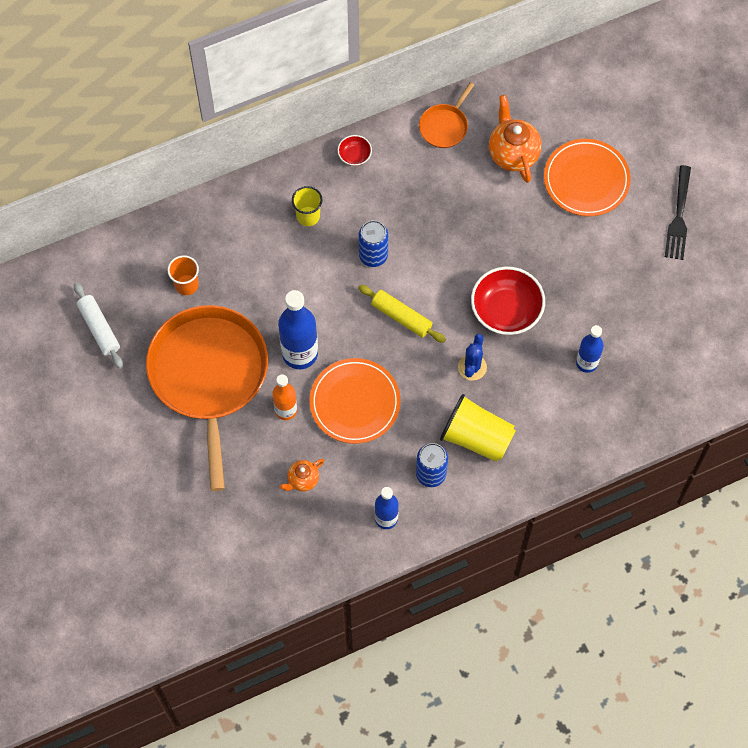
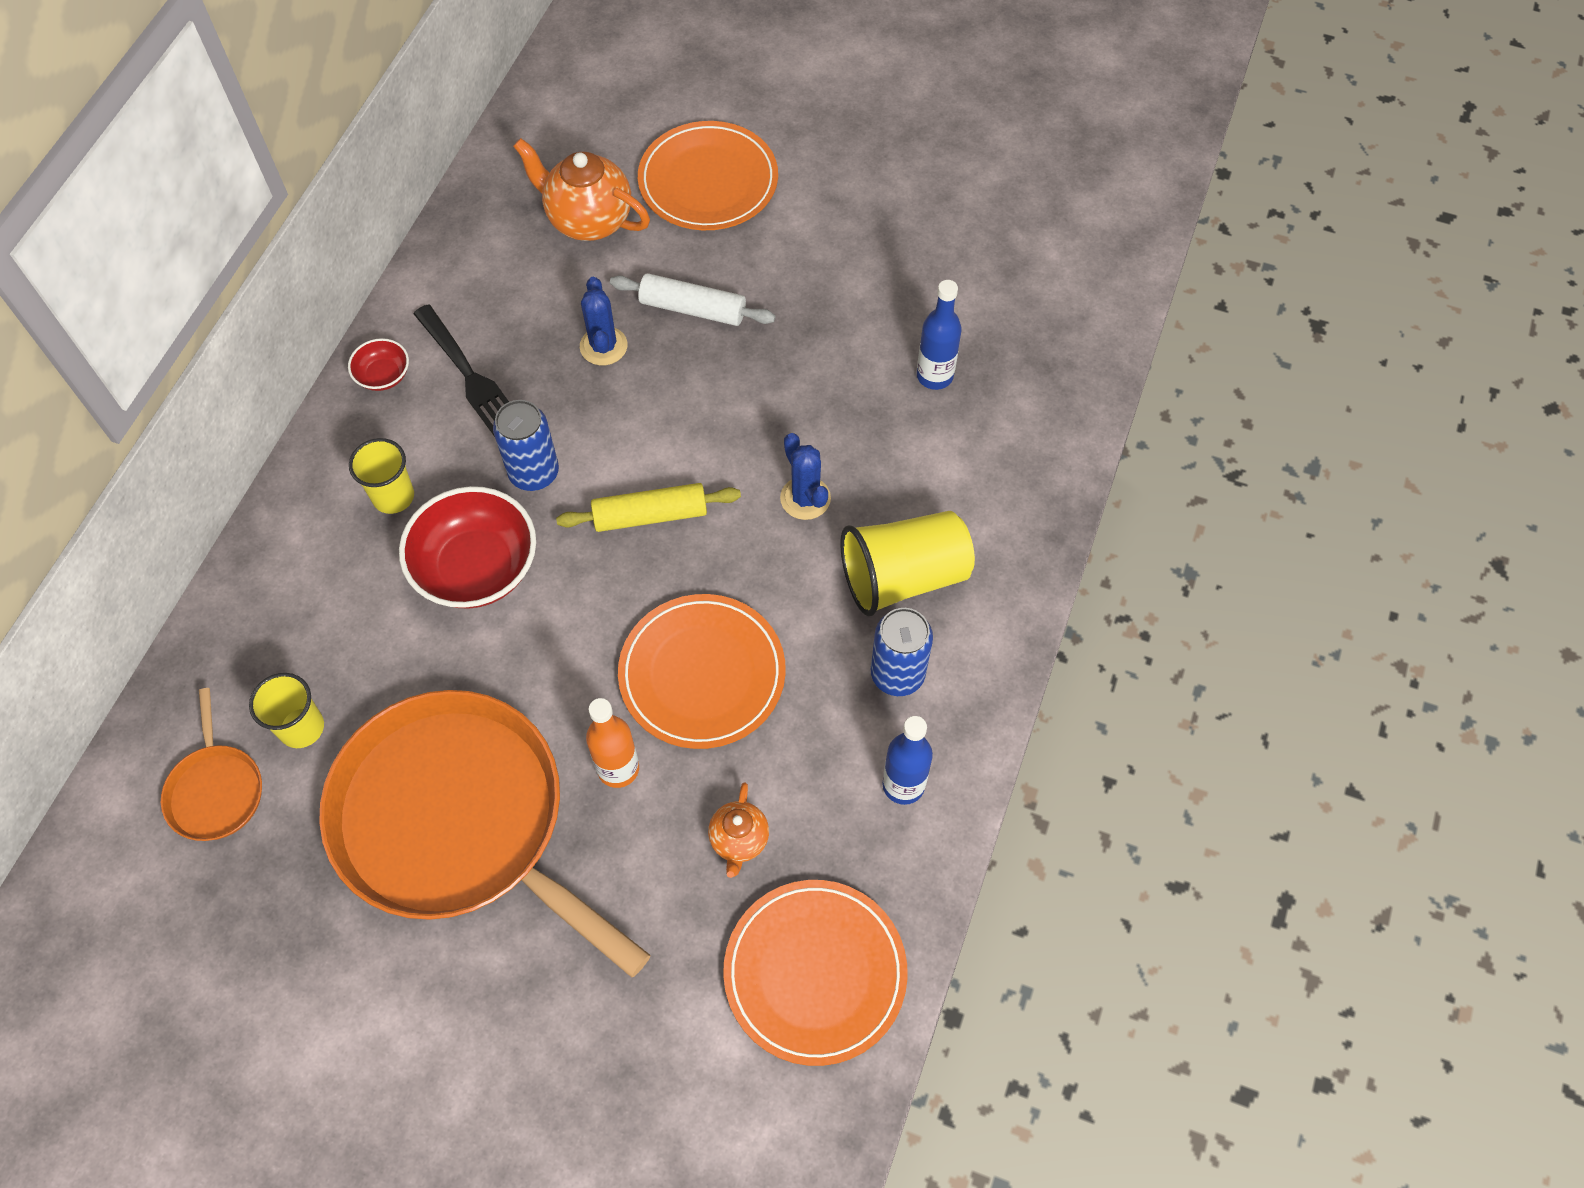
camera: 45 degrees left, 5 degrees down
white rolling pin [74,283,123,369] -> white rolling pin moved to [610,273,776,326]
orange cup [168,255,199,295] -> yellow cup [249,673,324,748]
blue bottle [278,290,318,369] -> none
orange pan [419,82,474,148] -> orange pan moved to [161,688,262,841]
red bowl [471,266,545,335] -> red bowl moved to [399,486,536,609]
black fork [665,165,691,260] -> black fork moved to [413,304,509,437]
none -> blue cactus [580,277,628,365]
none -> orange plate [723,880,908,1066]

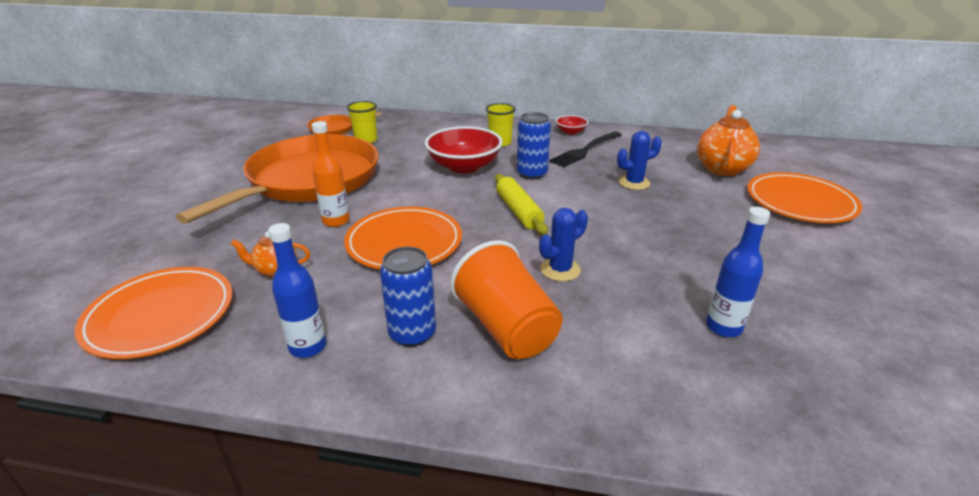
camera: 80 degrees right, 30 degrees down
white rolling pin [610,273,776,326] -> none
yellow cup [840,511,975,616] -> orange cup [450,240,563,359]

